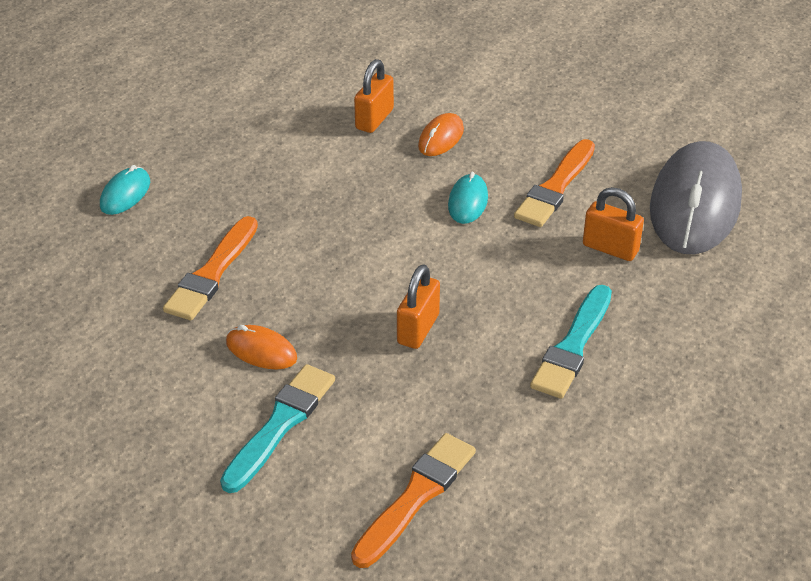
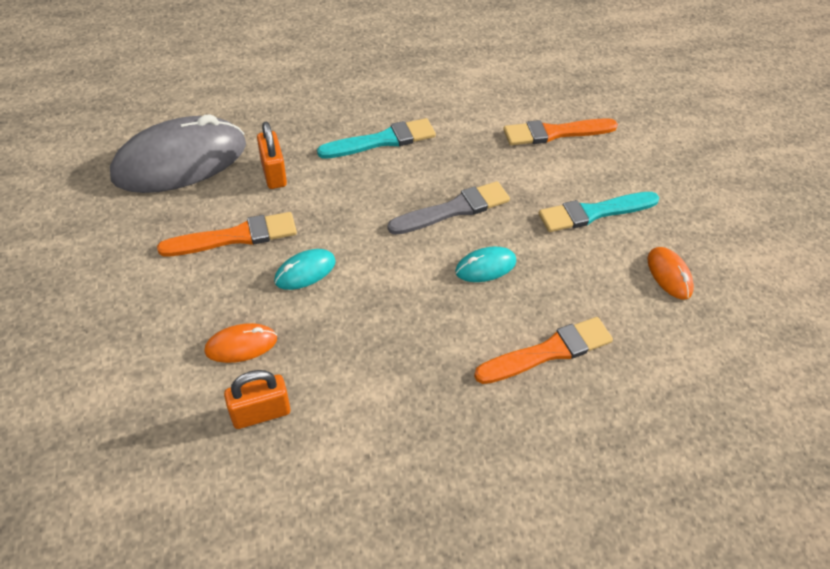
camera: 140 degrees left, 10 degrees up
turquoise mouse [100,165,150,215] -> turquoise mouse moved to [455,247,516,282]
orange mouse [226,325,297,369] -> orange mouse moved to [647,247,694,300]
orange padlock [397,264,440,349] -> grey brush [388,181,510,235]

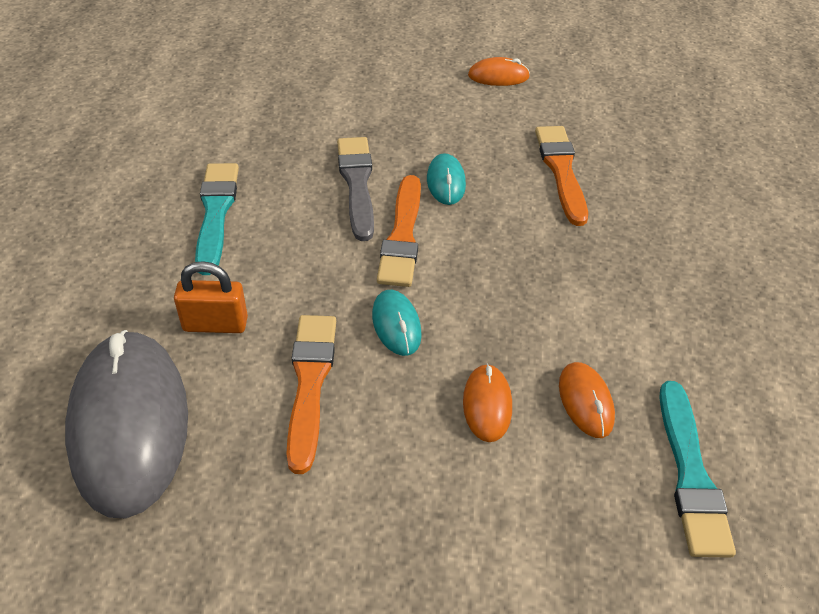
camera: 70 degrees left, 5 degrees down
orange padlock [224,370,290,429] -> orange mouse [559,362,615,438]
orange brush [503,118,618,145] -> orange brush moved to [377,175,421,287]
turquoise brush [539,192,659,232] -> turquoise brush moved to [659,381,736,558]

